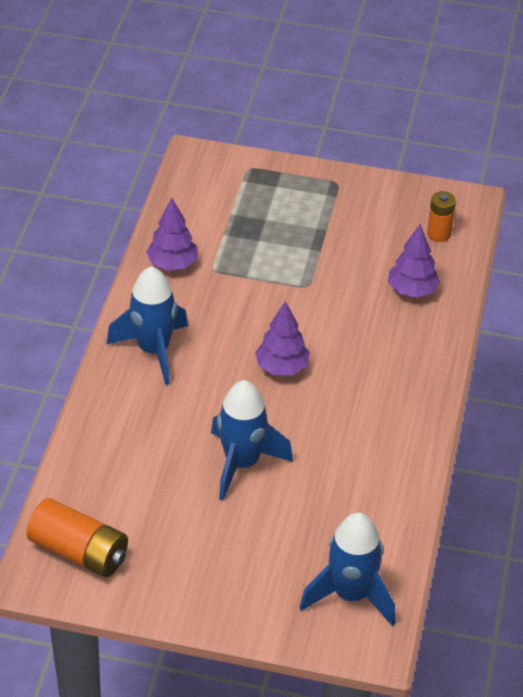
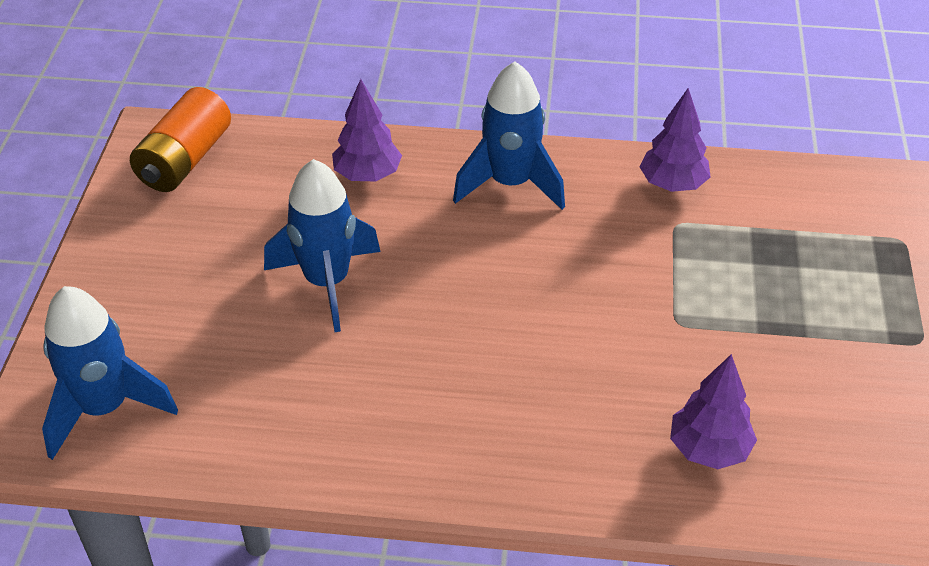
camera: 85 degrees right, 0 degrees up
purple tree [255,301,310,375] -> purple tree moved to [332,79,402,181]
orange battery [427,191,456,242] -> none

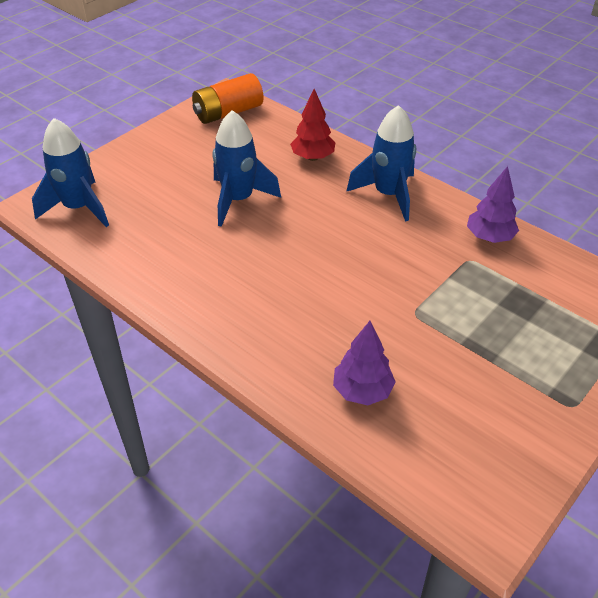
camera: 35 degrees right, 0 degrees up
purple tree [332,79,402,181] -> red tree [290,89,335,161]

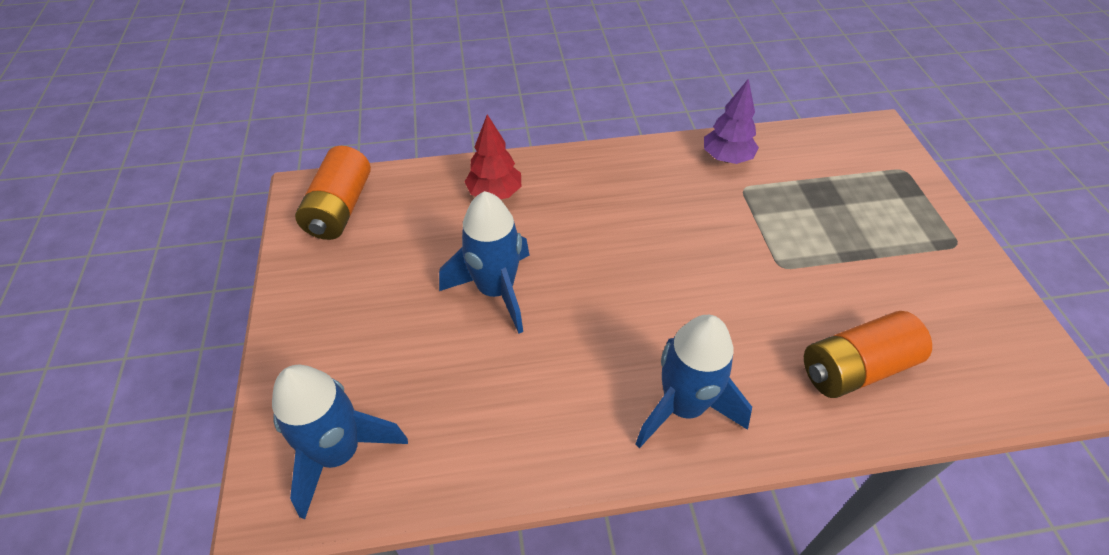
camera: 50 degrees left, 5 degrees up
purple tree [333,321,396,405] -> orange battery [804,311,932,398]
blue rocket [346,105,416,222] -> blue rocket moved to [636,315,752,448]

